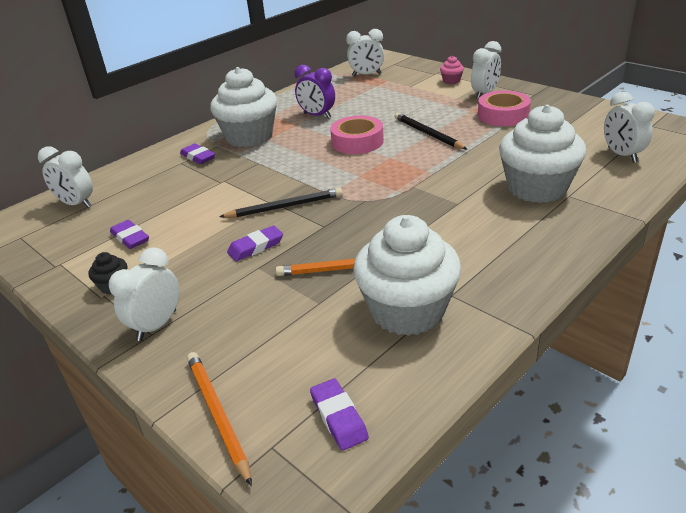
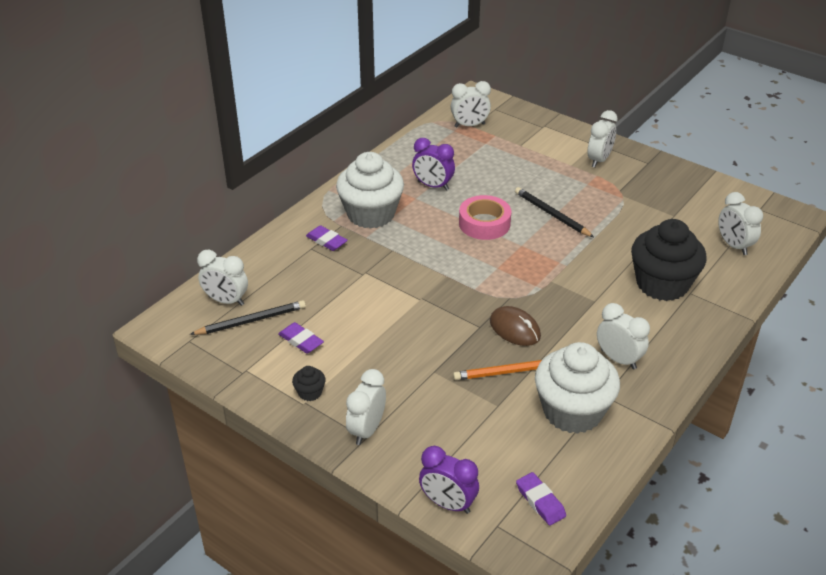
camera: 10 degrees left, 5 degrees up
orange pencil [187,352,252,486] -> purple clock [419,446,479,514]
black pencil [219,188,343,218] -> black pencil moved to [190,300,306,335]
purple eraser [227,225,283,261] -> none
pink cupcake [440,56,464,84] -> none
pink tape [478,91,531,126] -> none
white cupcake [499,105,586,203] -> black cupcake [631,219,707,301]
none -> brown mouse [490,306,541,346]
none -> white clock [597,303,650,370]

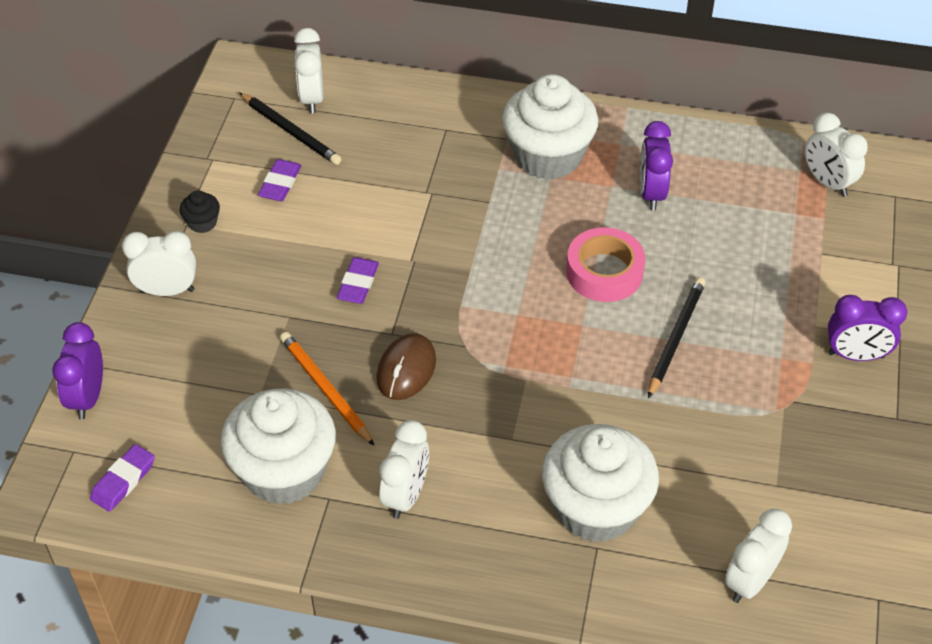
camera: 65 degrees right, 10 degrees up
purple eraser [306,225,348,251] -> purple eraser moved to [337,257,379,304]
white clock [588,110,618,167] -> purple clock [828,295,907,361]
black cupcake [631,219,707,301] -> white cupcake [542,424,659,542]

